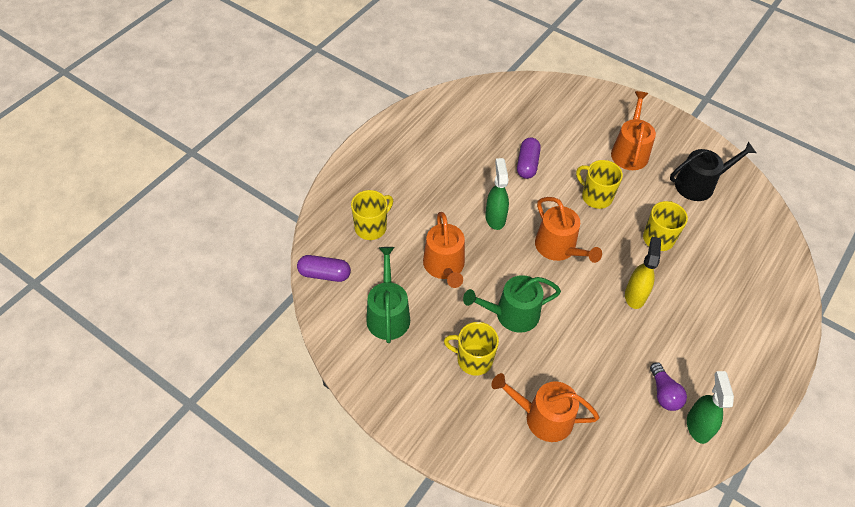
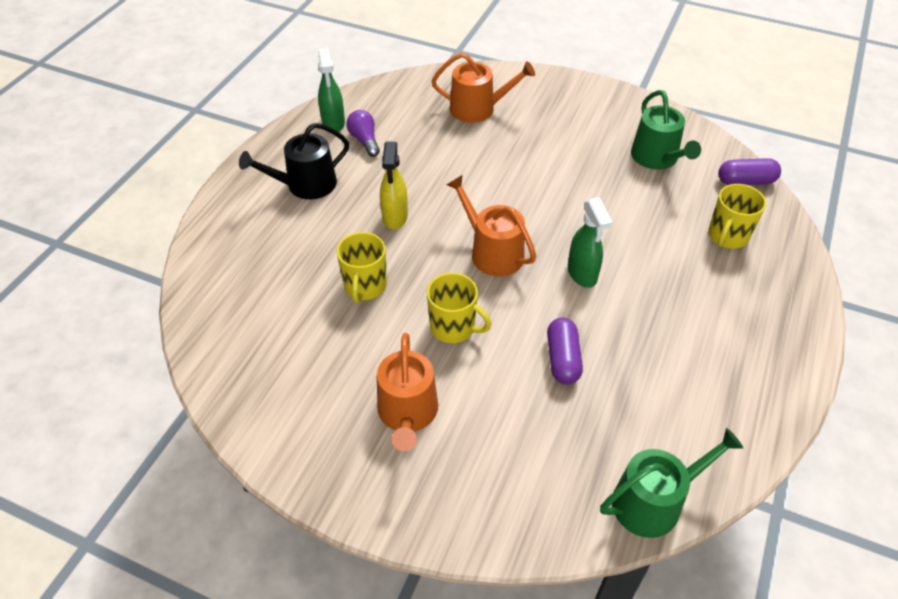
camera: 170 degrees right, 5 degrees down
orange watering can [423,212,465,288] -> none
yellow mug [444,322,499,376] -> none
green watering can [463,275,561,333] -> green watering can moved to [600,428,743,538]
black watering can [670,142,756,201] -> black watering can moved to [239,123,349,199]

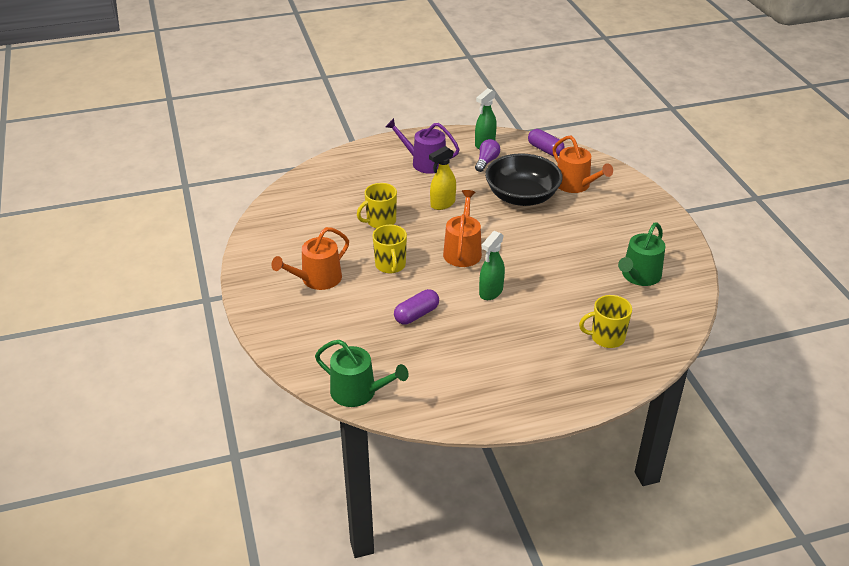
camera: 50 degrees right, 10 degrees down
black watering can [239,123,349,199] -> purple watering can [386,118,460,174]
purple capsule [718,158,781,185] -> purple capsule moved to [528,129,565,156]
none -> black bowl [485,153,563,206]

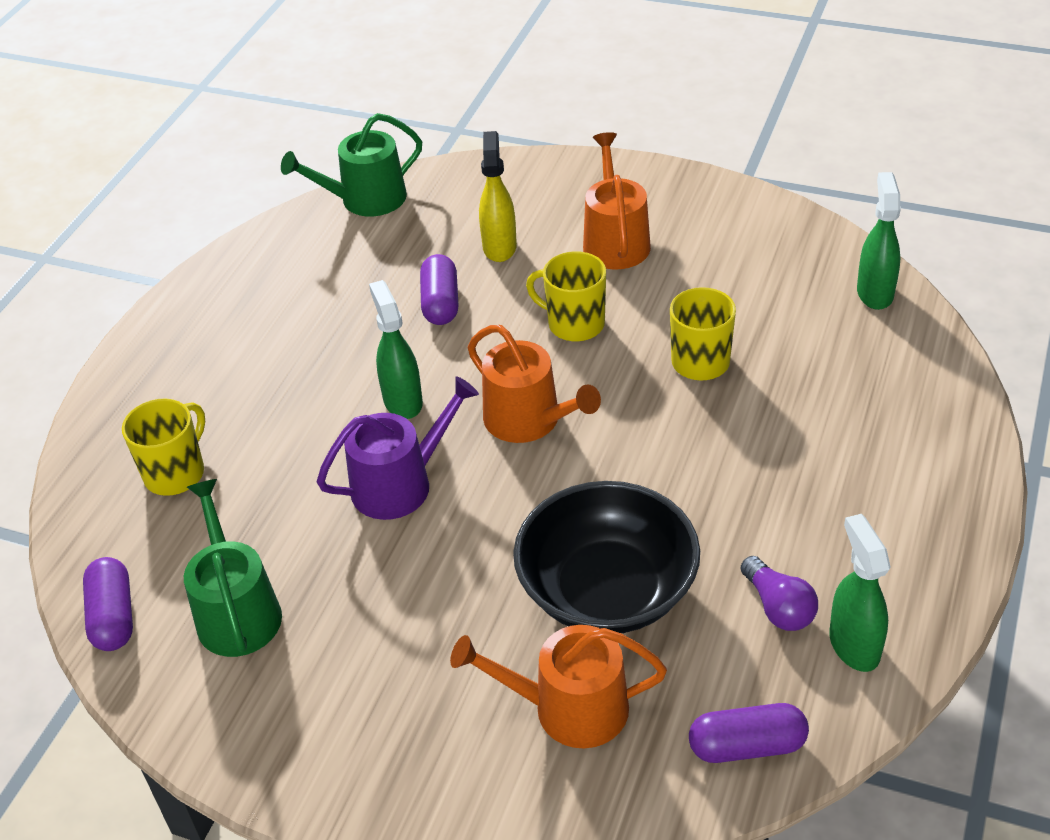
camera: 130 degrees right, 5 degrees up
purple watering can [386,118,460,174] -> purple watering can moved to [317,376,479,520]
yellow spray bottle [429,146,456,210] -> yellow spray bottle moved to [479,131,517,262]
none -> purple capsule [83,557,133,651]
none -> green spray bottle [857,172,901,310]

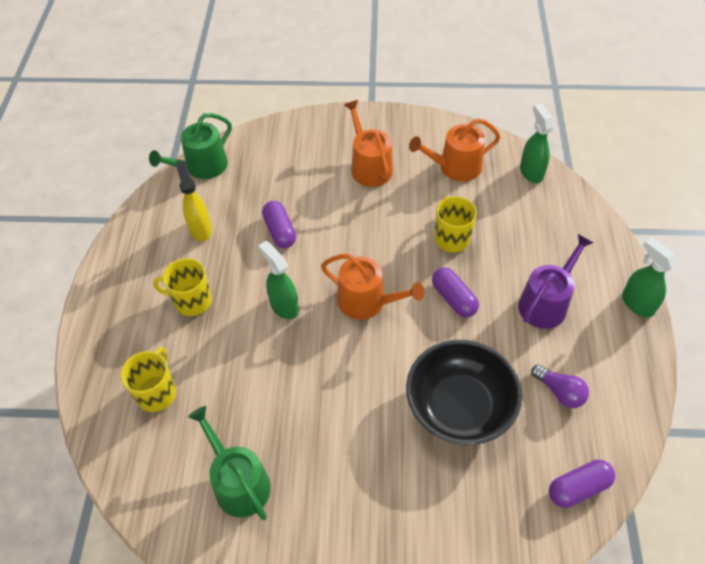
camera: 20 degrees left, 10 degrees up
purple capsule [83,557,133,651] -> purple capsule moved to [432,267,479,317]
purple watering can [317,376,479,520] -> purple watering can moved to [518,234,593,329]
orange watering can [450,625,667,748] -> orange watering can moved to [409,118,501,182]
yellow spray bottle [479,131,517,262] -> yellow spray bottle moved to [175,161,212,242]
yellow mug [526,251,606,342] -> yellow mug moved to [153,258,212,316]
green spray bottle [829,514,891,672] -> green spray bottle moved to [622,237,678,318]

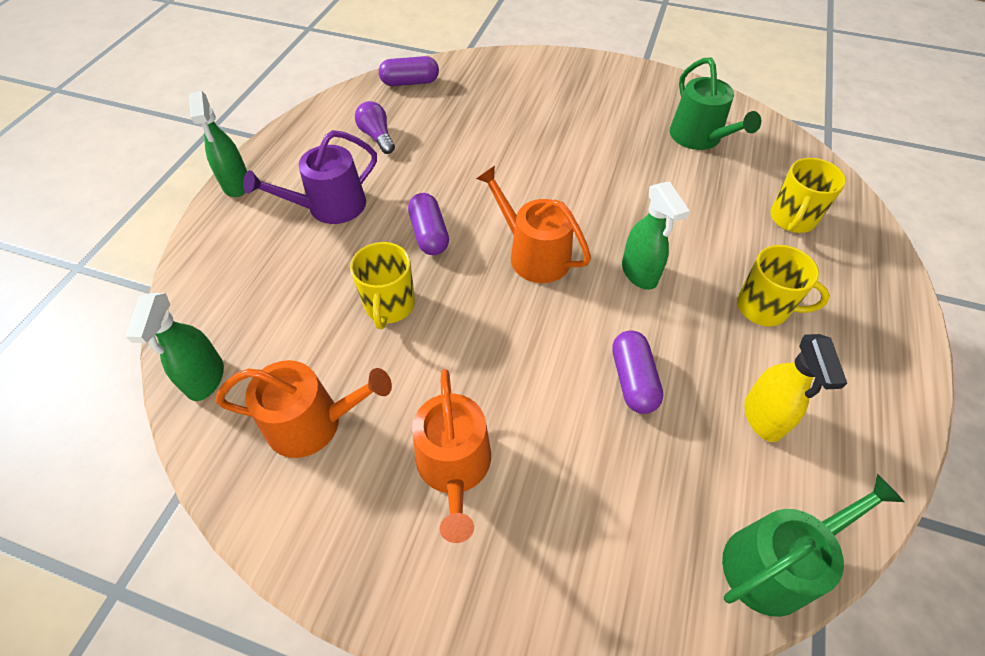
camera: 165 degrees left, 0 degrees up
black bowl [406,340,522,445] -> none

